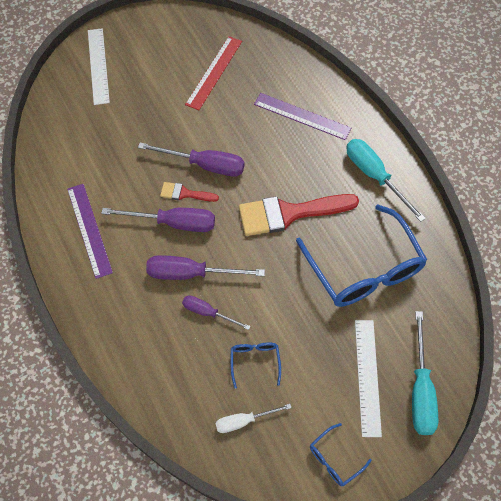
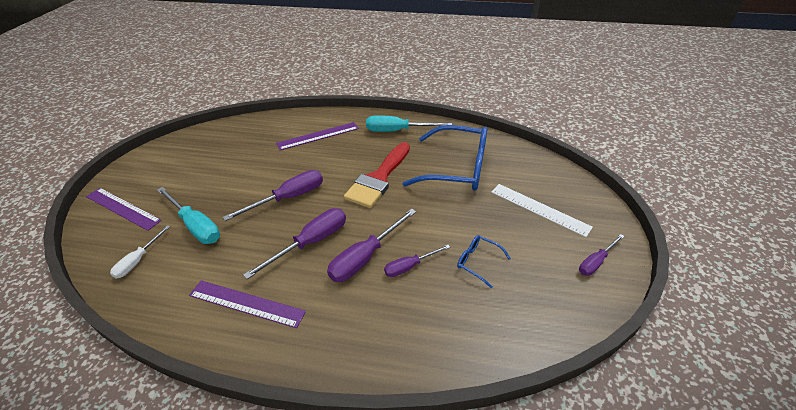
camera: 50 degrees left, 20 degrees down
white ruler [88,28,110,105] -> purple ruler [86,188,162,231]
red brush [160,182,219,202] -> none
red ruler [185,36,242,110] -> none
white screwdriver [215,404,292,433] -> white screwdriver moved to [110,225,170,279]
blue glasses [310,423,372,486] -> purple screwdriver [579,234,624,276]
turquoise screwdriver [412,311,438,435] -> turquoise screwdriver moved to [157,187,220,244]

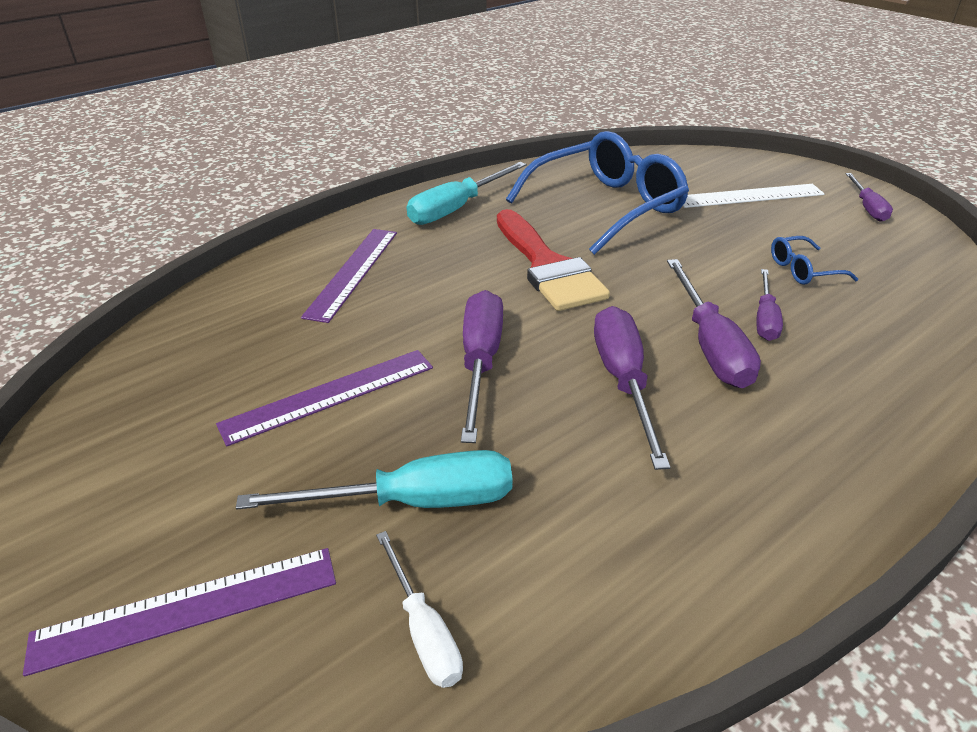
camera: 50 degrees left, 5 degrees down
purple ruler [189,280,306,328] -> purple ruler moved to [216,350,433,446]

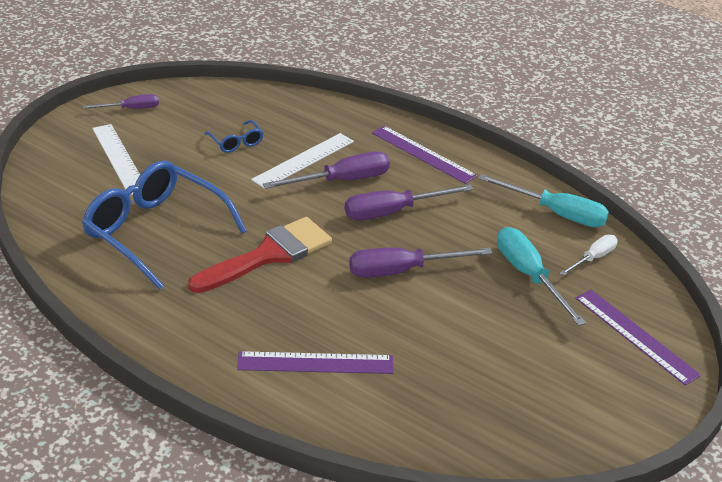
camera: 110 degrees left, 0 degrees up
purple ruler [216,350,433,446] -> purple ruler moved to [372,126,478,184]
turquoise screwdriver [407,162,527,225] -> turquoise screwdriver moved to [478,174,609,227]
purple screwdriver [756,269,783,341] -> white ruler [251,133,354,189]

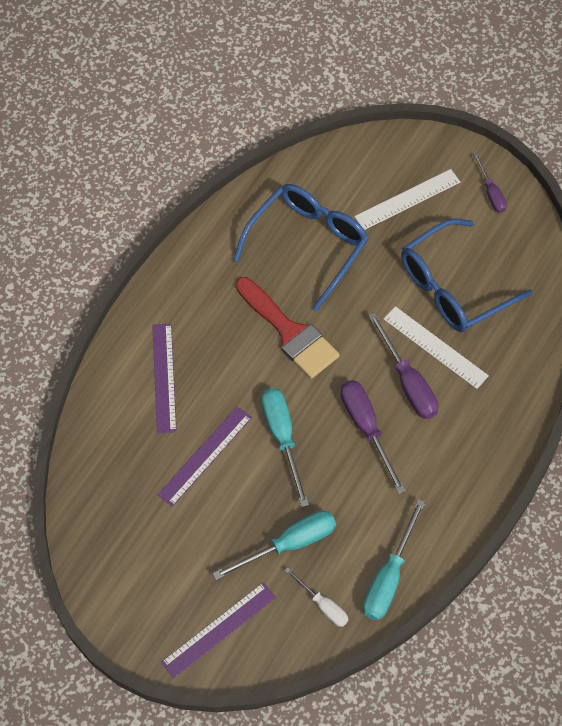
camera: 90 degrees right, 25 degrees up
blue glasses [204,120,263,153] -> blue glasses [401,219,533,332], size x2.31
purple screwdriver [349,248,492,278] -> turquoise screwdriver [261,388,309,507]
purple ruler [372,126,478,184] -> purple ruler moved to [157,406,252,507]

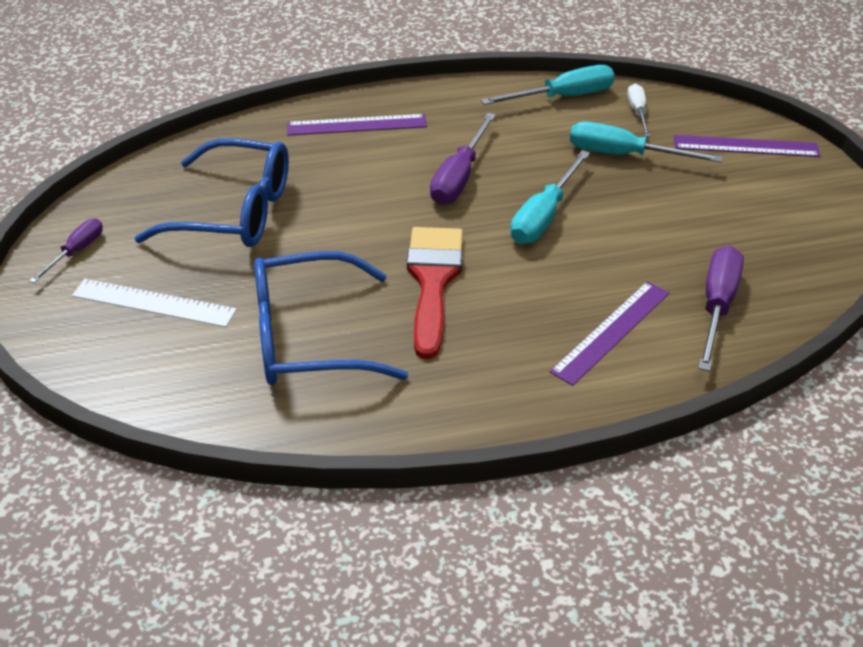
camera: 135 degrees left, 20 degrees down
purple ruler [157,406,252,507] -> purple ruler moved to [287,114,427,136]
purple screwdriver [368,312,438,419] -> purple screwdriver moved to [698,246,744,371]
white ruler [384,306,489,389] -> none

